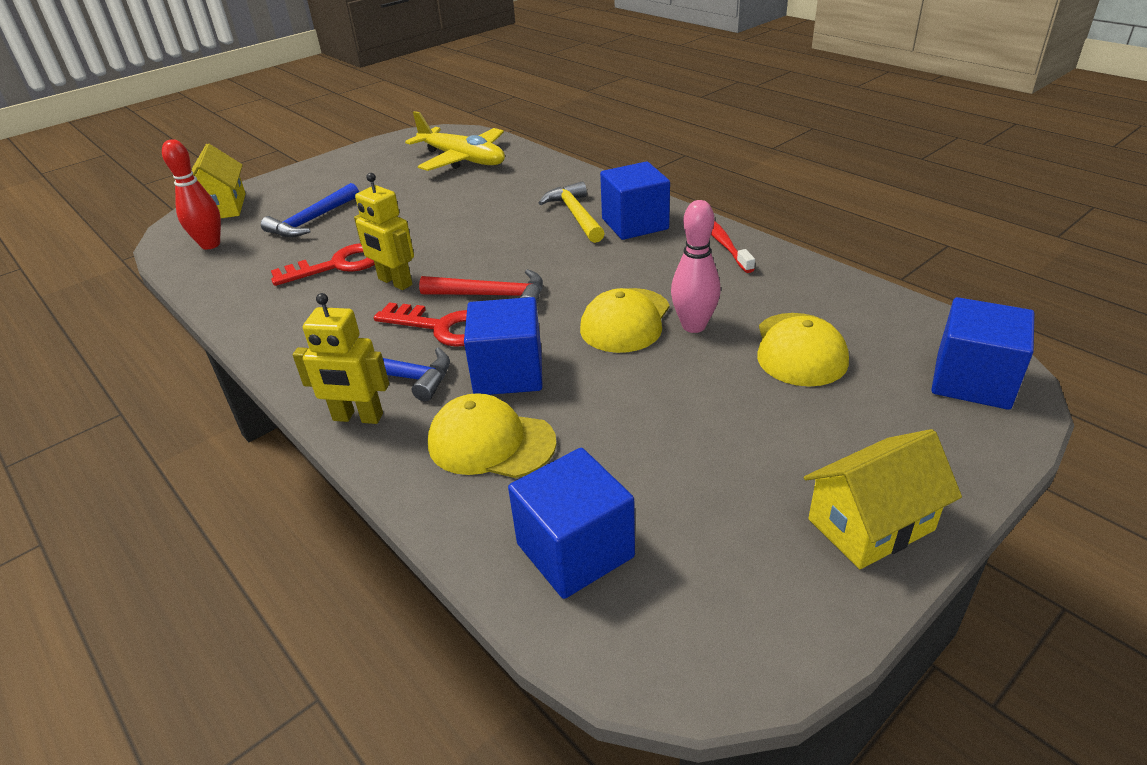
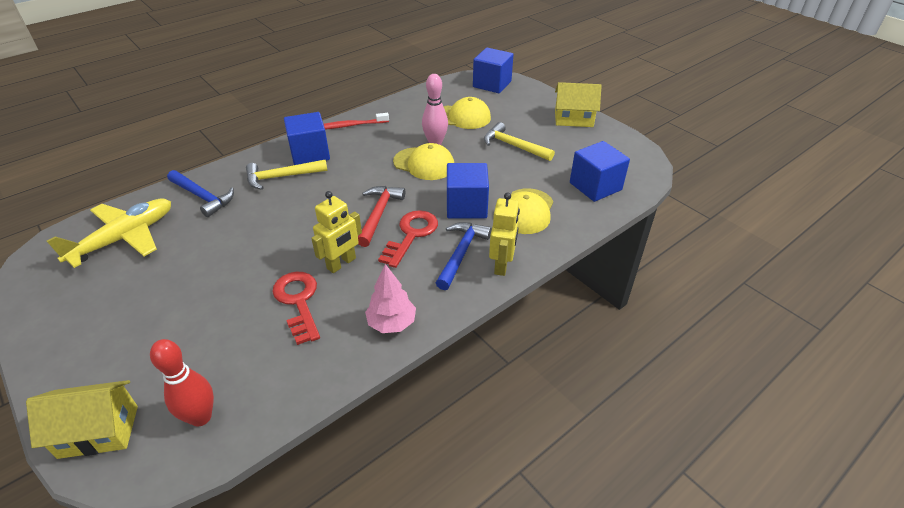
camera: 90 degrees left, 5 degrees up
blue hammer [261,183,359,237] -> blue hammer moved to [167,170,234,217]
yellow house [804,429,962,569] -> yellow house turned 60 degrees counterclockwise [555,82,602,127]
none -> pink tree [365,264,416,333]
none -> yellow hammer [484,122,555,161]

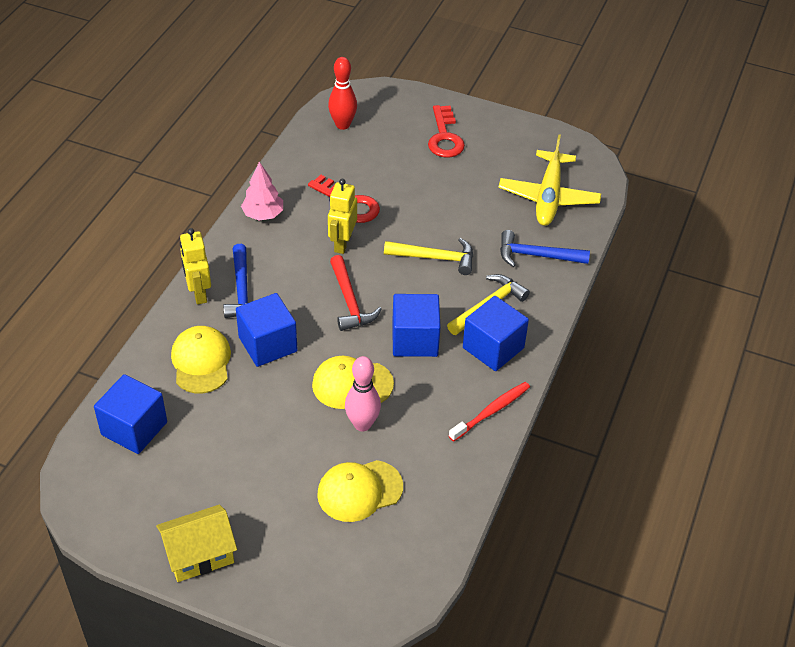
camera: 150 degrees right, 5 degrees up
yellow house [26,380,138,459] -> none
red key [378,210,438,268] -> red key moved to [428,105,465,158]
blue cube [473,48,514,93] -> blue cube moved to [392,294,441,357]
yellow hammer [484,122,555,161] -> yellow hammer moved to [384,238,473,275]

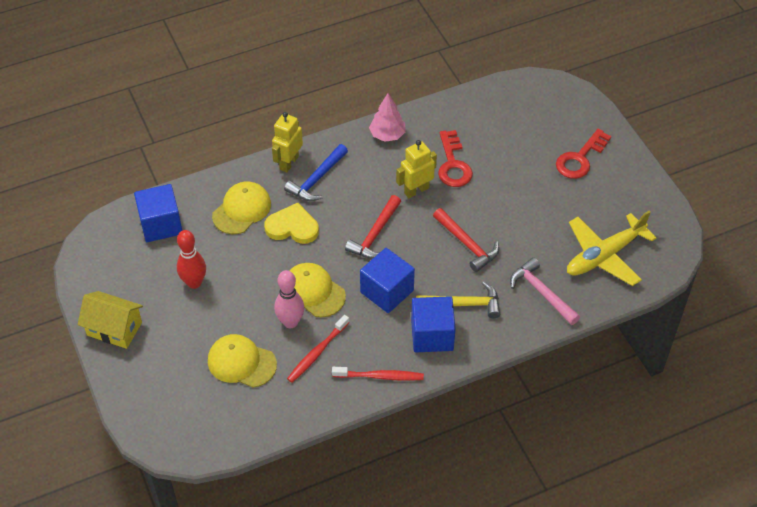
camera: 45 degrees right, 5 degrees up
blue cube [236,293,298,367] -> yellow heart [264,203,319,244]
red bowling pin [328,57,357,130] -> red bowling pin moved to [177,230,206,289]
yellow hammer [384,238,473,275] -> red hammer [433,208,499,272]
blue hammer [500,230,590,267] -> pink hammer [510,257,580,325]
none -> red toothbrush [287,315,349,383]

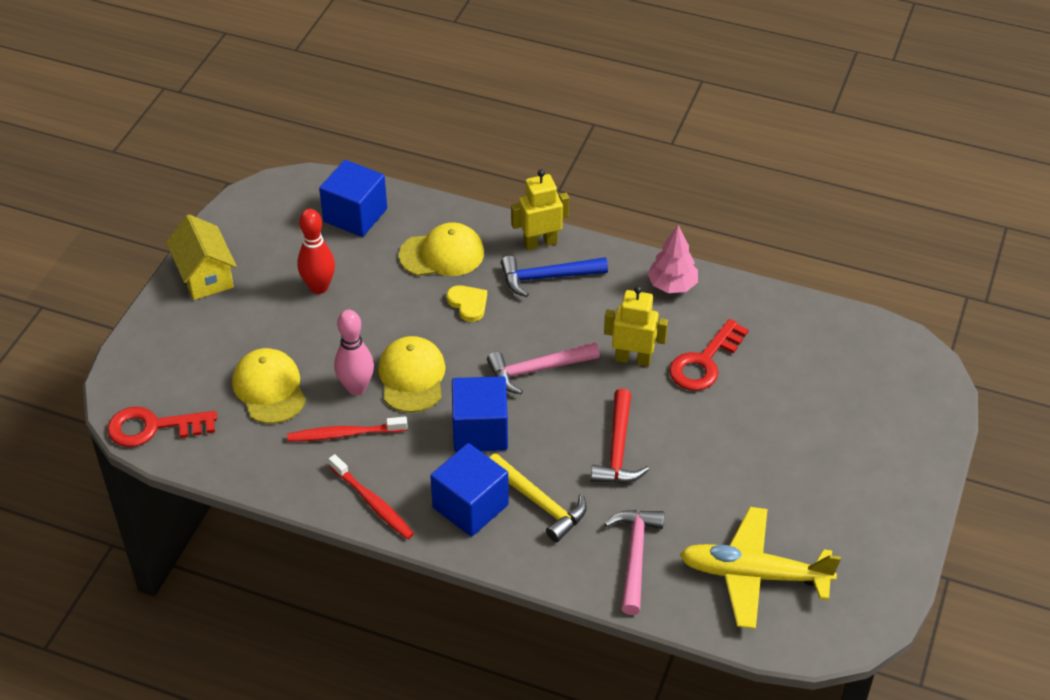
camera: 45 degrees right, 5 degrees down
yellow heart [264,203,319,244] -> yellow heart [447,285,487,322], size x0.66
red hammer [345,195,401,259] -> pink hammer [487,342,600,394]
red key [556,129,611,179] -> red key moved to [107,407,217,447]

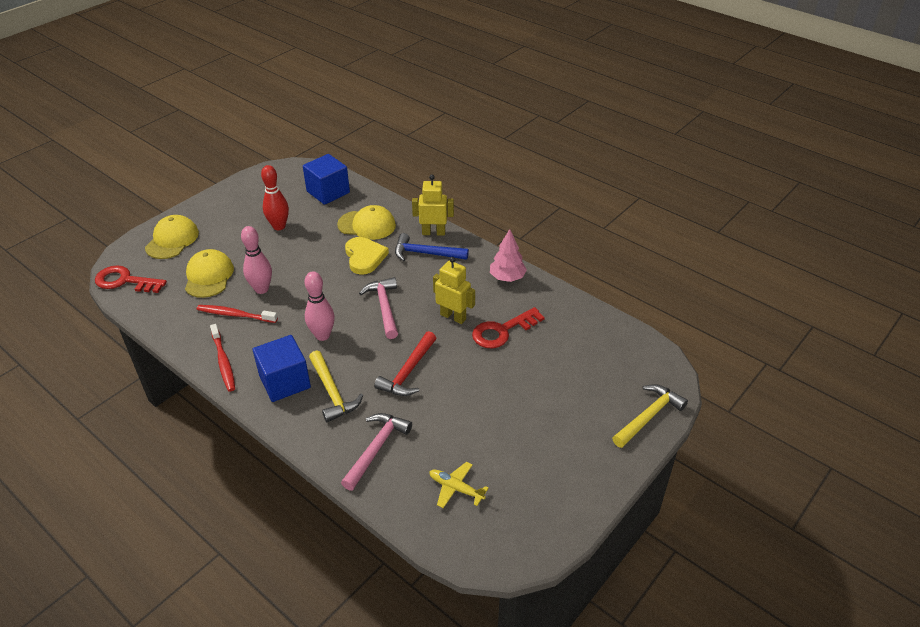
camera: 20 degrees right, 5 degrees down
yellow house [166,214,237,300] -> none
yellow cap [378,336,446,412] -> yellow cap moved to [145,215,199,259]
yellow heart [447,285,487,322] -> yellow heart [345,237,389,275], size x1.52
blue cube [452,376,508,452] -> pink bowling pin [304,271,335,341]
pink hammer [487,342,600,394] -> pink hammer turned 75 degrees clockwise [359,277,398,339]
yellow plane [680,507,841,629] -> yellow plane [429,462,489,508], size x0.51
none -> yellow hammer [612,384,688,448]

